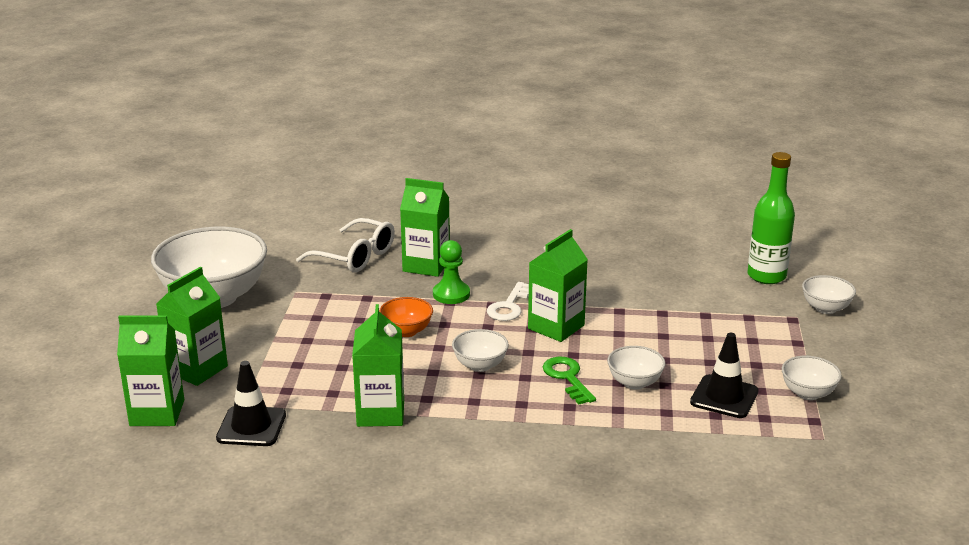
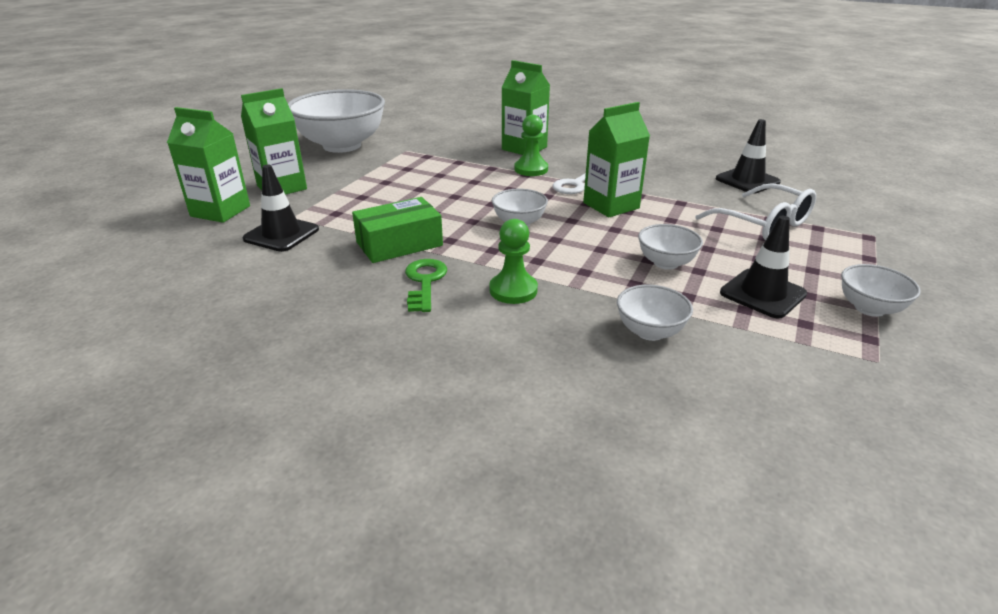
camera: 20 degrees right, 5 degrees up
white glasses [296,218,395,273] -> white glasses moved to [696,183,816,240]
green carton [352,304,404,427] -> green box [352,197,443,263]
orange bowl [379,297,433,337] -> none
green key [543,357,596,405] -> green key moved to [405,259,447,312]
green bottle [748,152,795,284] -> none
white bowl [802,275,856,314] -> white bowl moved to [617,284,693,341]
none -> green pawn [489,219,538,304]
none -> black traffic cone [716,119,781,194]

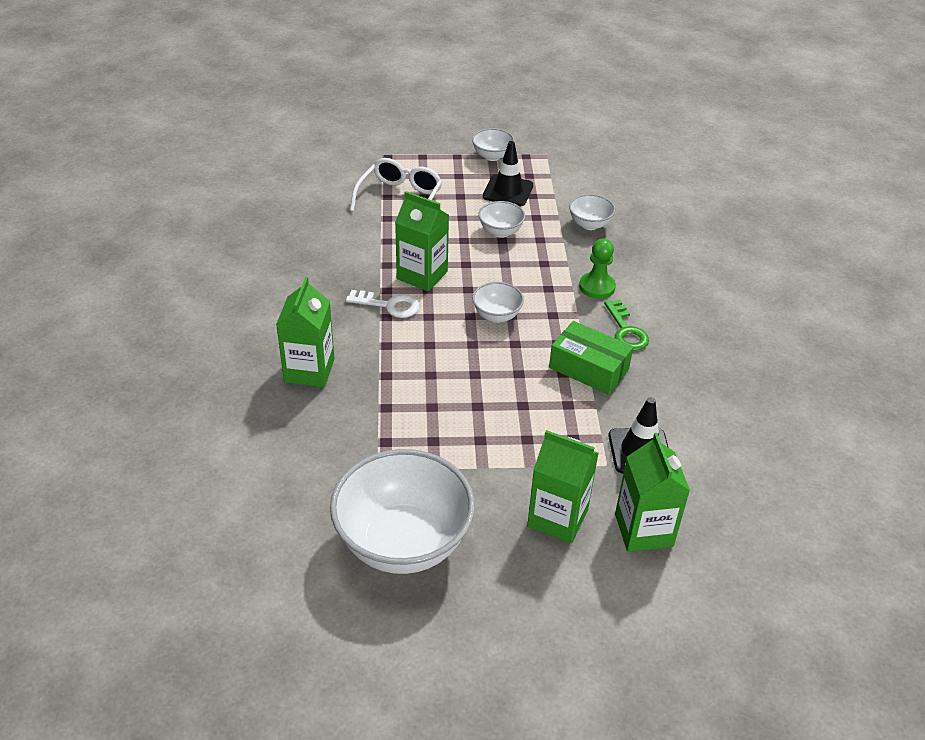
camera: 120 degrees left, 10 degrees up
green key [405,259,447,312] -> green key turned 75 degrees counterclockwise [604,299,649,351]
green pawn [514,115,548,176] -> none
black traffic cone [716,119,781,194] -> none

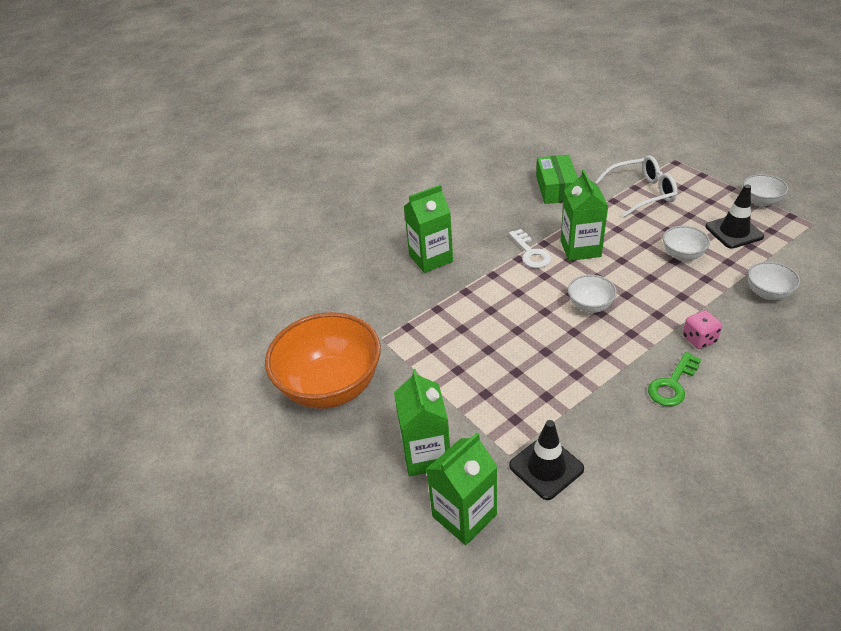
camera: 60 degrees right, 0 degrees up
white bowl [330,449,475,574] -> orange bowl [265,312,381,409]
green box [549,321,633,395] -> green box moved to [536,155,578,204]
green pawn [579,239,616,299] -> pink dice [683,310,722,349]

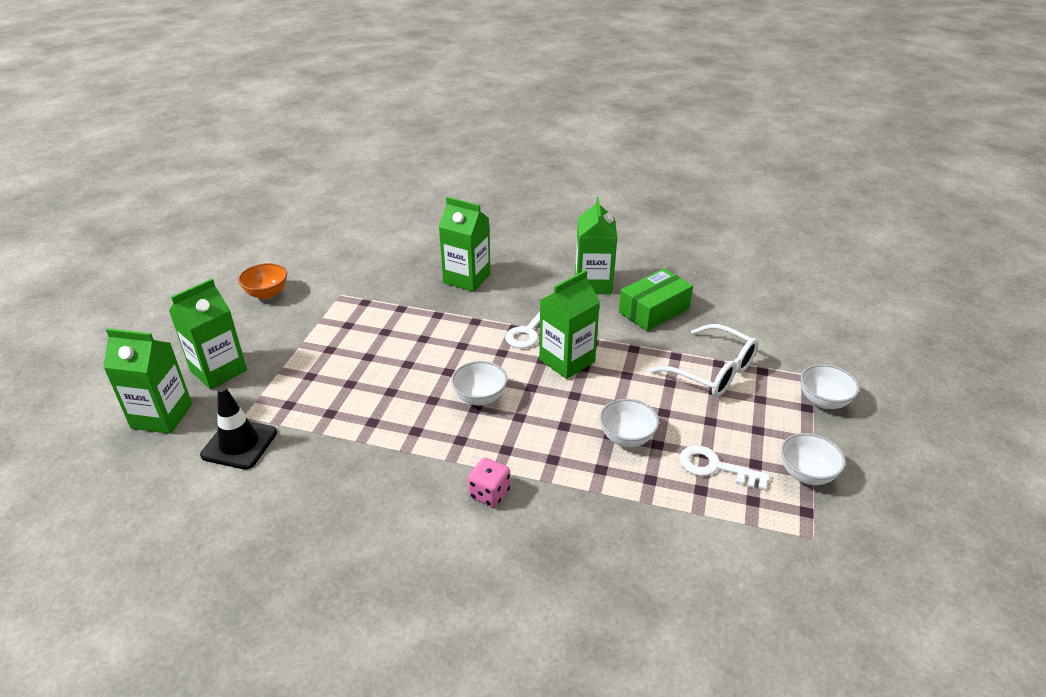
camera: 50 degrees right, 5 degrees down
orange bowl [265,312,381,409] -> orange bowl [238,263,287,300], size x0.46
green key [648,352,701,406] -> none
black traffic cone [705,185,764,248] -> white key [679,445,770,490]
white bowl [748,262,800,300] -> white bowl moved to [800,364,859,409]
none -> green carton [575,197,617,294]

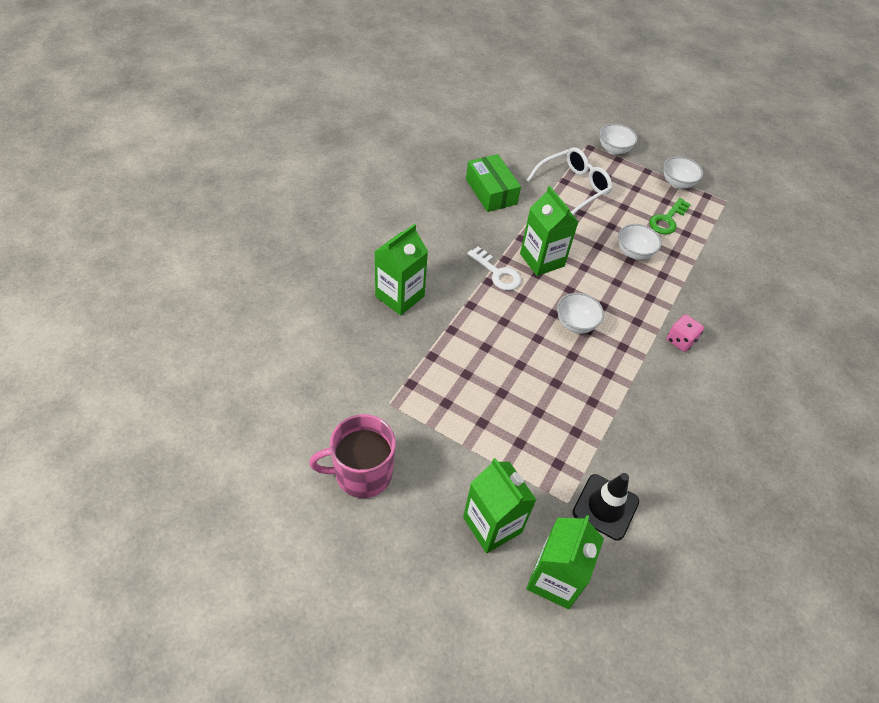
camera: 80 degrees left, 15 degrees up
orange bowl [238,263,287,300] -> pink mug [309,414,396,498]
green carton [575,197,617,294] -> none
white key [679,445,770,490] -> green key [649,198,691,234]

